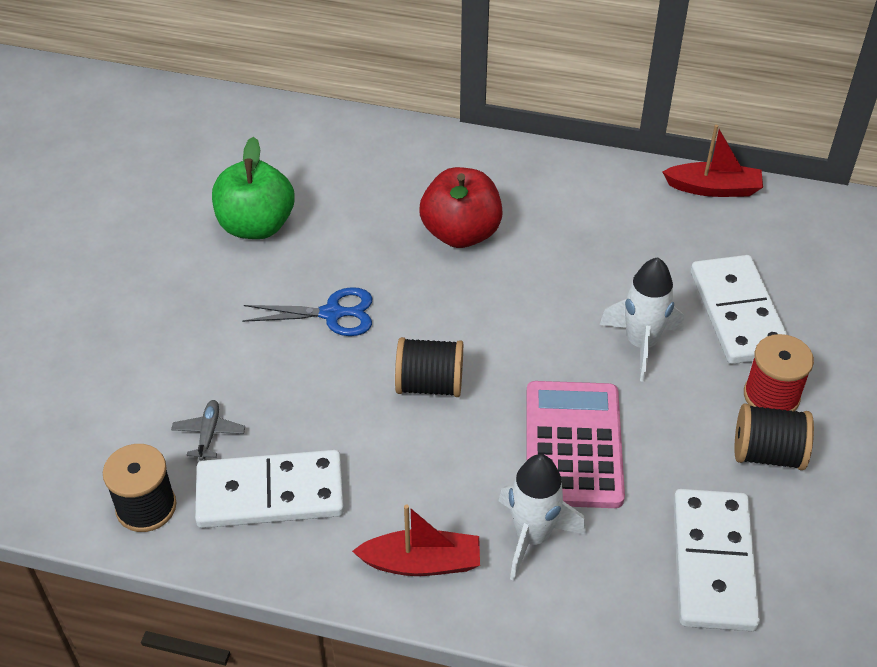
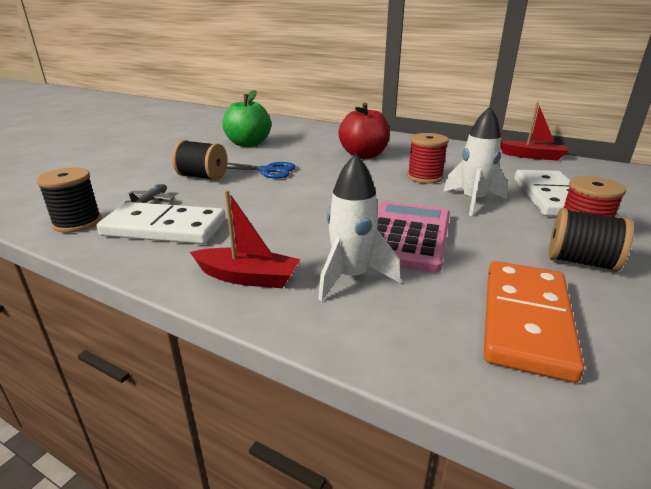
camera: 15 degrees right, 20 degrees down
black spool [395,337,463,397] -> black spool moved to [172,140,227,181]
white domino [674,489,760,631] -> orange domino [484,261,584,383]
none -> red spool [407,133,449,183]

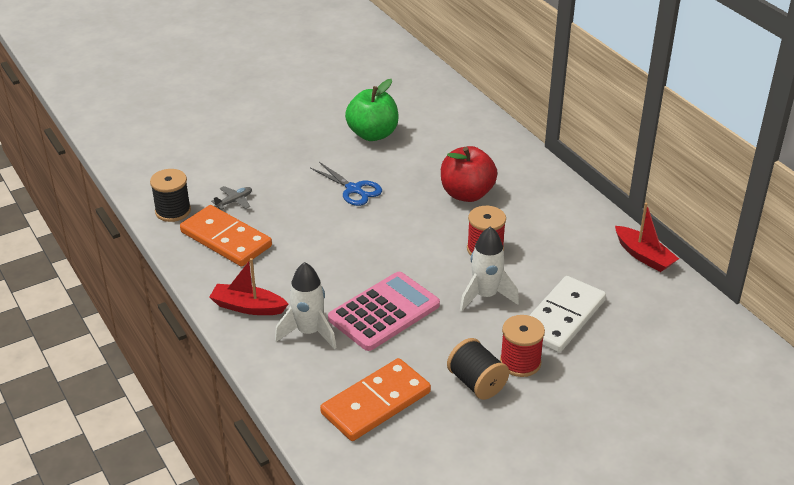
camera: 30 degrees right, 10 degrees up
white domino [97,202,226,244] -> orange domino [180,205,272,267]
black spool [172,140,227,181] -> none
red boat [190,190,300,288] -> red boat turned 150 degrees clockwise [209,258,288,315]

